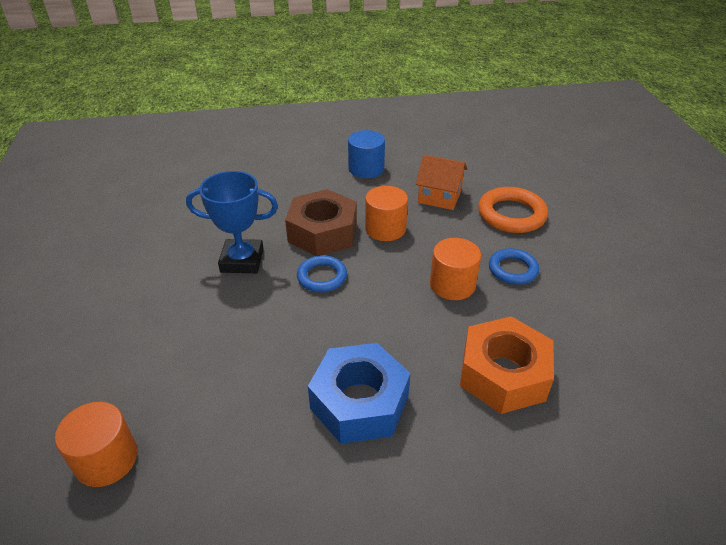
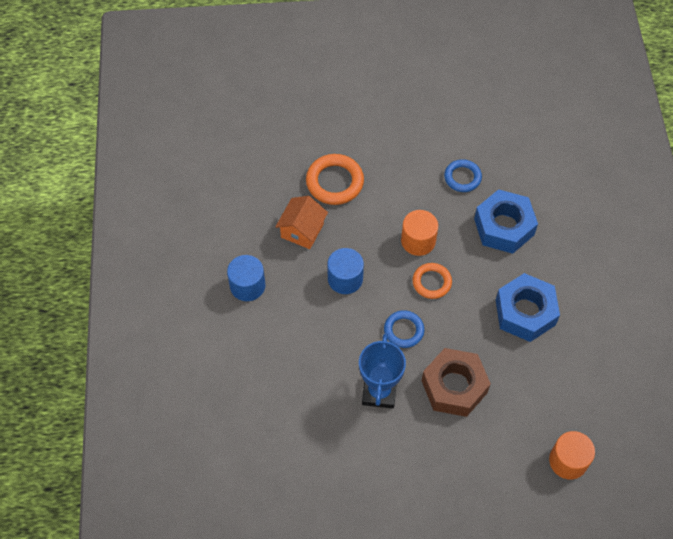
camera: 85 degrees left, 20 degrees up
brown nut [285,189,357,256] -> brown nut moved to [422,348,491,417]
orange cylinder [365,186,408,241] -> blue cylinder [327,248,364,294]
orange nut [460,316,554,414] -> blue nut [474,189,538,254]
blue ring [489,248,539,285] -> blue ring moved to [444,159,482,192]
none -> orange ring [412,263,452,299]

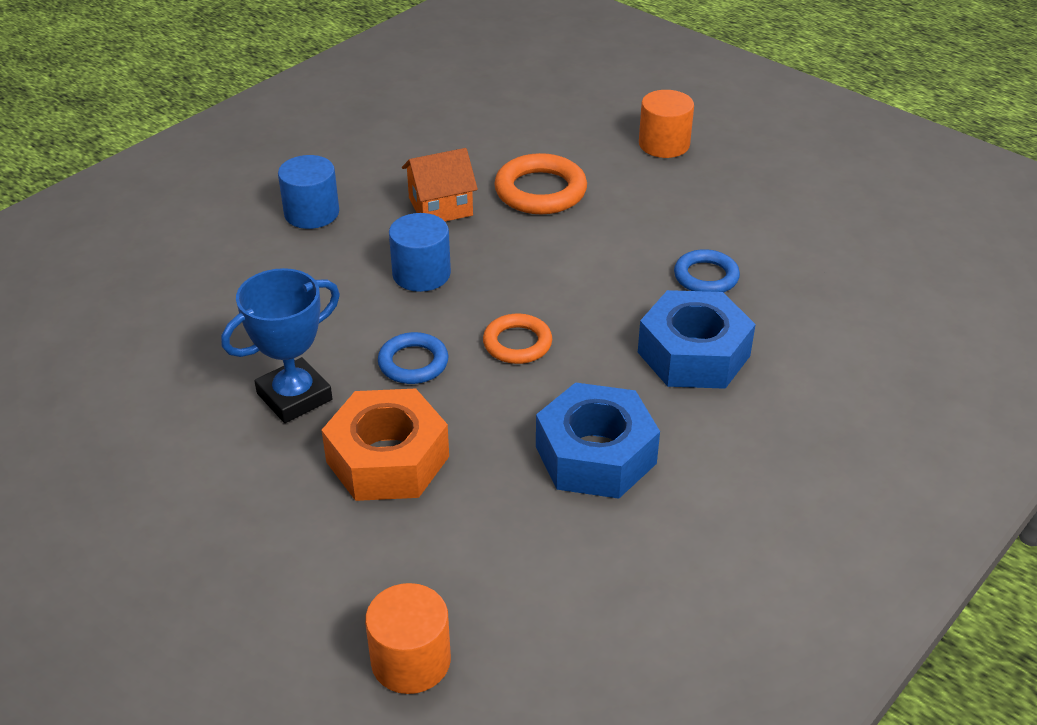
camera: 45 degrees right, 20 degrees down
orange cylinder [401,210,438,256] -> orange cylinder moved to [639,90,694,158]
brown nut [422,348,491,417] -> orange nut [322,388,449,501]

